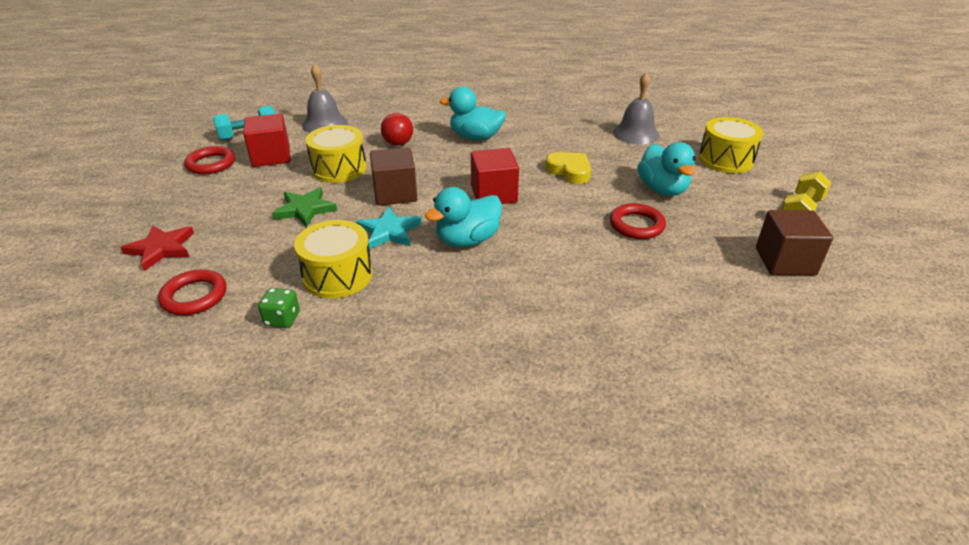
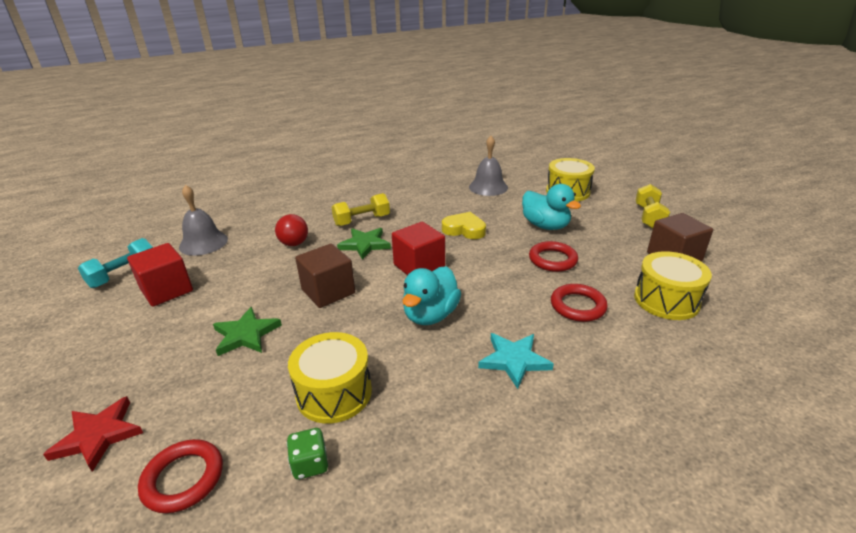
camera: 25 degrees left, 5 degrees down
red ring [184,146,235,174] -> red ring moved to [551,284,608,322]
yellow drum [305,125,367,183] -> yellow drum moved to [634,251,712,320]
turquoise star [356,207,422,249] -> turquoise star moved to [478,333,554,389]
turquoise duck [440,87,506,140] -> yellow dumbbell [332,193,390,226]
none -> green star [337,228,391,260]

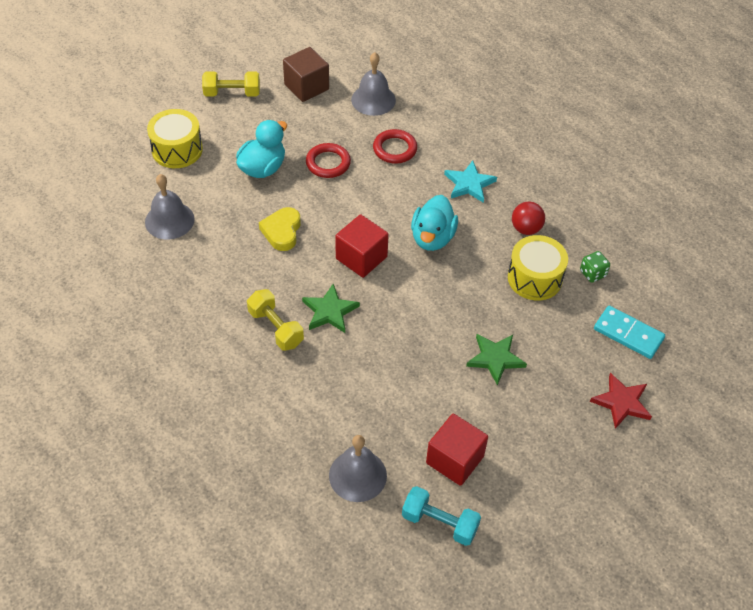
camera: 105 degrees left, 20 degrees up
red ring [138,439,223,513] -> turquoise domino [594,305,665,359]
red ball [275,214,308,246] -> red ball moved to [512,202,545,235]
brown cube [295,243,355,308] -> none
turquoise duck [402,266,461,325] -> turquoise duck turned 90 degrees clockwise [411,195,458,251]
yellow drum [634,251,712,320] -> grey bell [351,52,396,116]

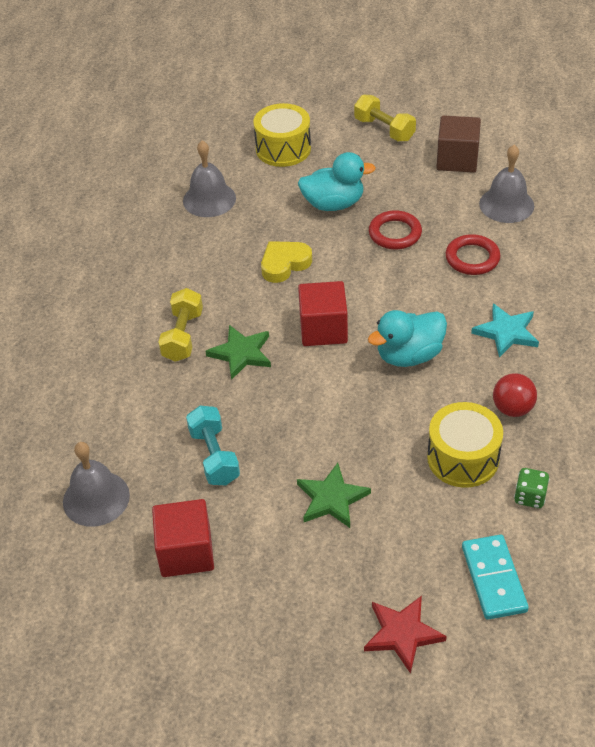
camera: 50 degrees right, 5 degrees down
turquoise dumbbell [402,486,481,546] -> turquoise dumbbell moved to [186,406,240,485]

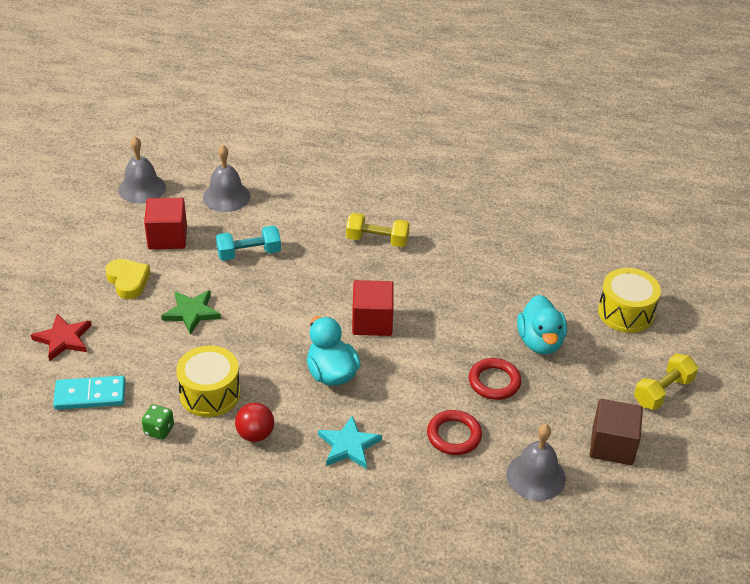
camera: 90 degrees right, 5 degrees down
grey bell [183,141,236,217] -> grey bell moved to [118,137,166,204]
green star [205,325,271,380] -> none
yellow heart [261,241,312,283] -> yellow heart moved to [105,259,151,299]

